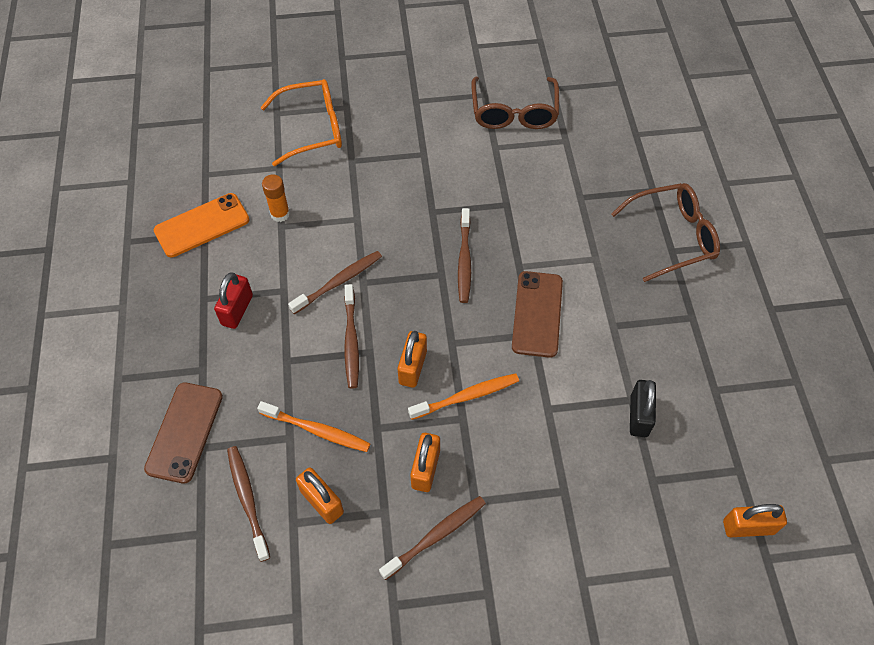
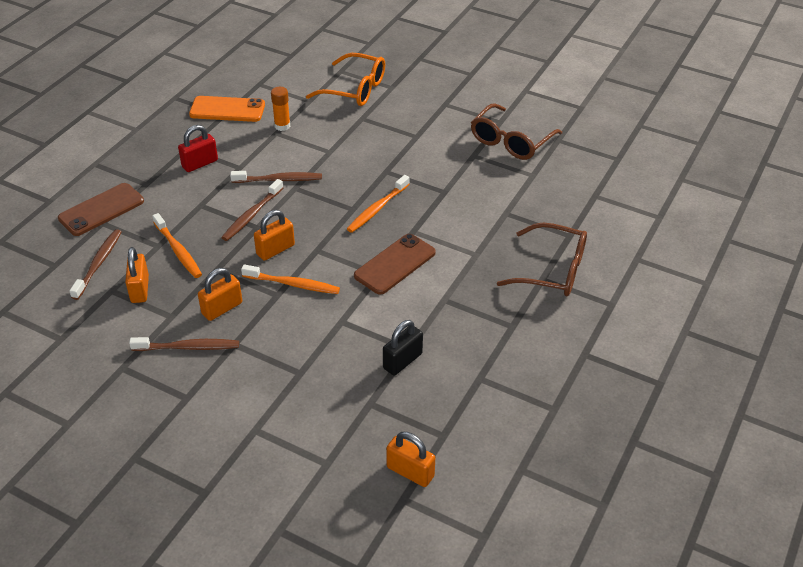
camera: 35 degrees right, 15 degrees down
brown toothbrush [458,208,471,303] -> orange toothbrush [347,175,409,233]

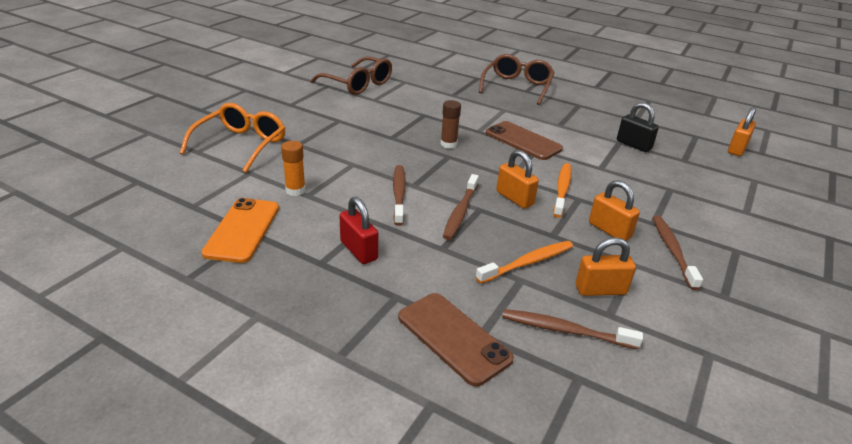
camera: 90 degrees left, 10 degrees down
brown toothbrush [221,179,283,241] -> brown toothbrush turned 75 degrees clockwise [443,174,479,240]
orange toothbrush [347,175,409,233] -> brown glue stick [440,100,461,149]

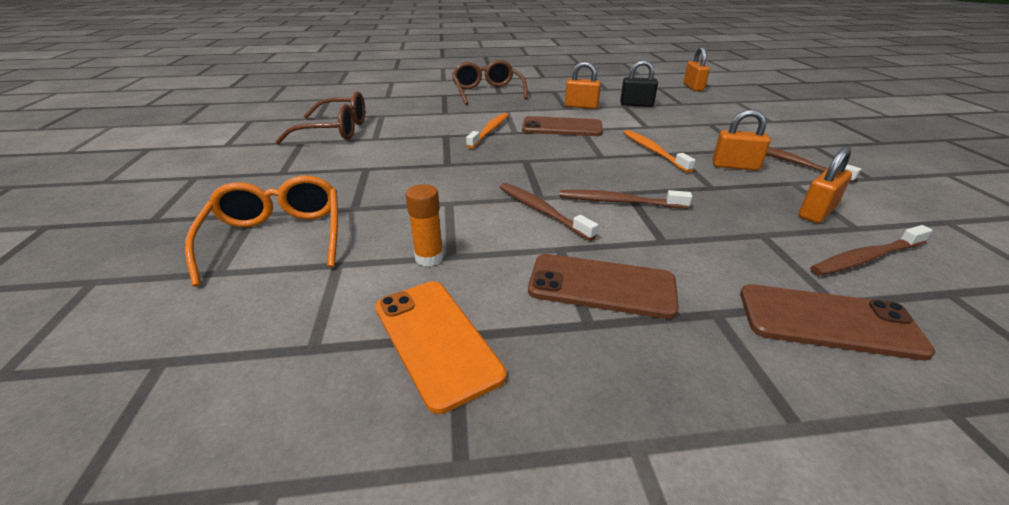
camera: 35 degrees left, 0 degrees up
red padlock [340,197,378,264] -> brown phone [528,254,679,319]
brown glue stick [440,100,461,149] -> none
brown toothbrush [443,174,479,240] -> brown toothbrush turned 120 degrees clockwise [560,190,692,209]
orange toothbrush [476,241,573,284] -> orange toothbrush moved to [466,113,509,149]
orange padlock [496,150,539,209] -> orange padlock moved to [565,61,601,109]

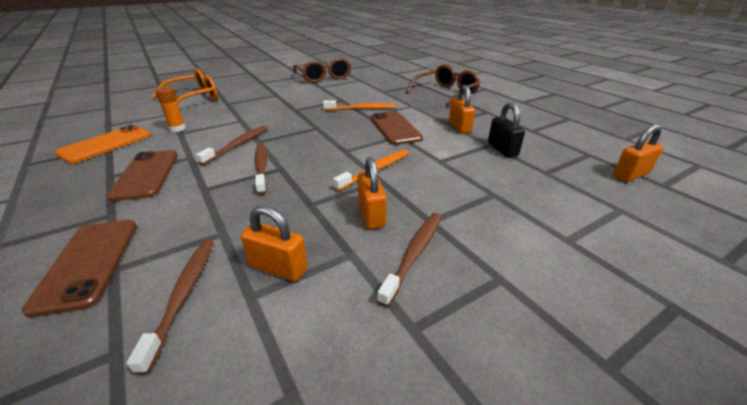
camera: 65 degrees right, 0 degrees up
brown toothbrush [810,225,932,276] -> brown toothbrush turned 45 degrees clockwise [127,240,214,375]

